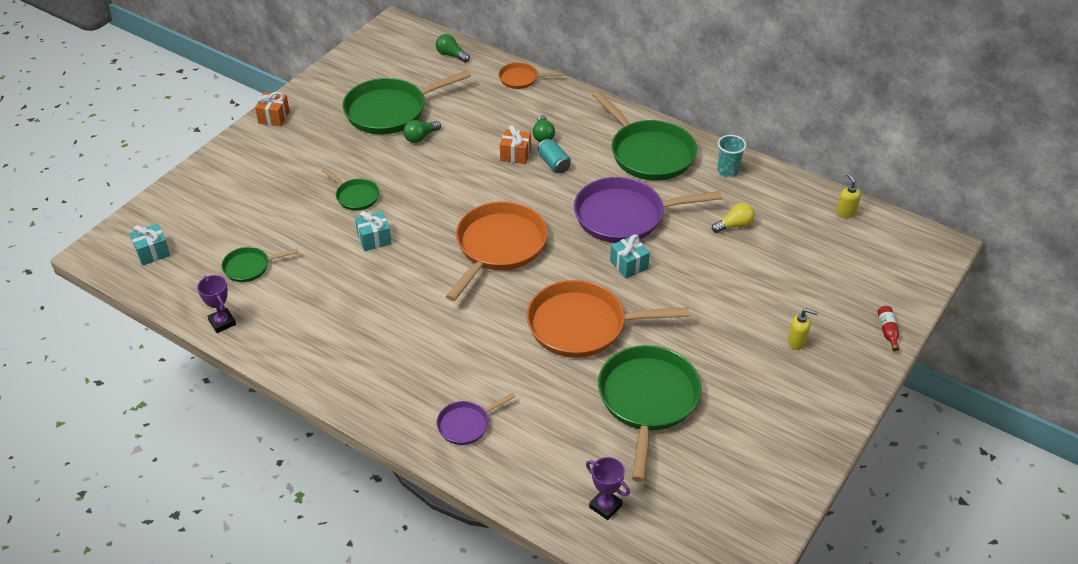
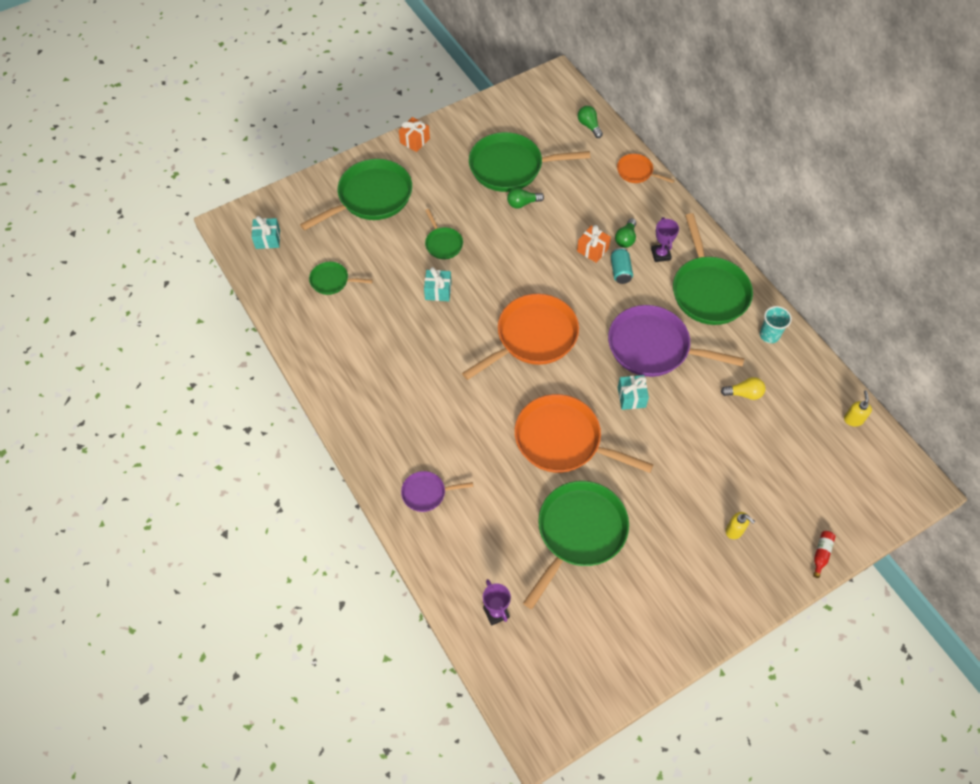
camera: 25 degrees right, 15 degrees up
purple trophy [197,275,236,333] -> purple trophy moved to [651,217,679,262]
none -> green pan [300,159,412,231]

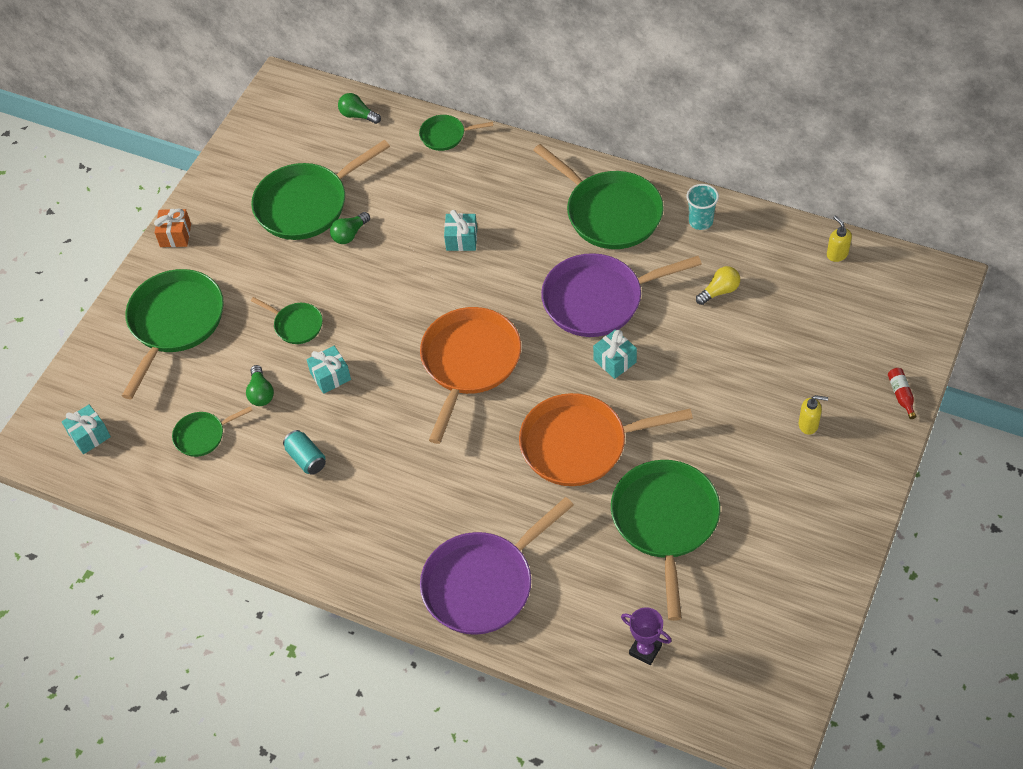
camera: 30 degrees left, 5 degrees down
purple pan [401,471,473,512] -> purple pan [420,497,574,635], size x2.02
orange gift [577,225,611,263] -> turquoise gift [444,210,477,251]
turquoise can [611,248,633,284] -> turquoise can moved to [283,430,326,475]
green light bulb [615,218,636,248] -> green light bulb moved to [246,365,274,406]
orange pan [617,154,675,183] -> green pan [419,115,494,151]
purple trophy [651,217,679,262] -> none

